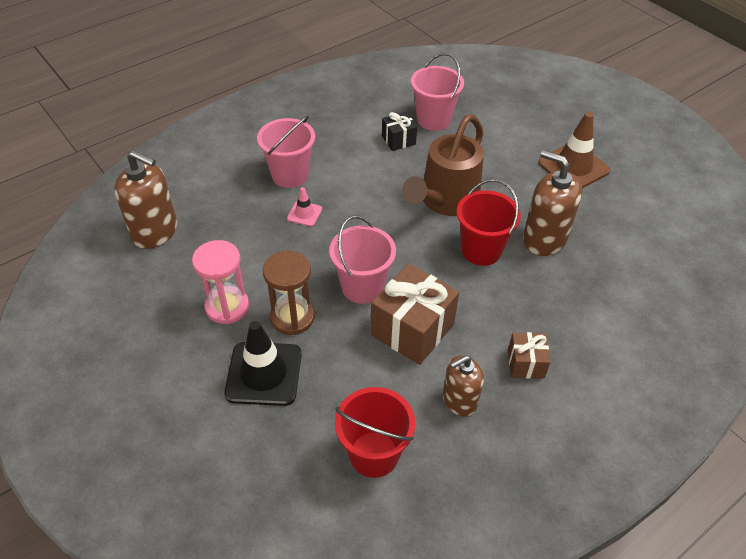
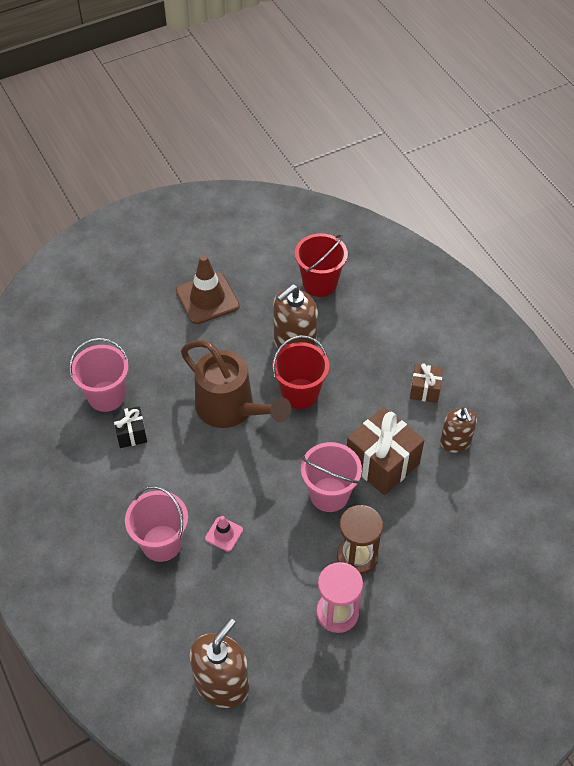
camera: 80 degrees left, 5 degrees up
black traffic cone [224,321,302,406] -> none
red bucket [335,387,416,478] -> red bucket moved to [295,233,348,297]

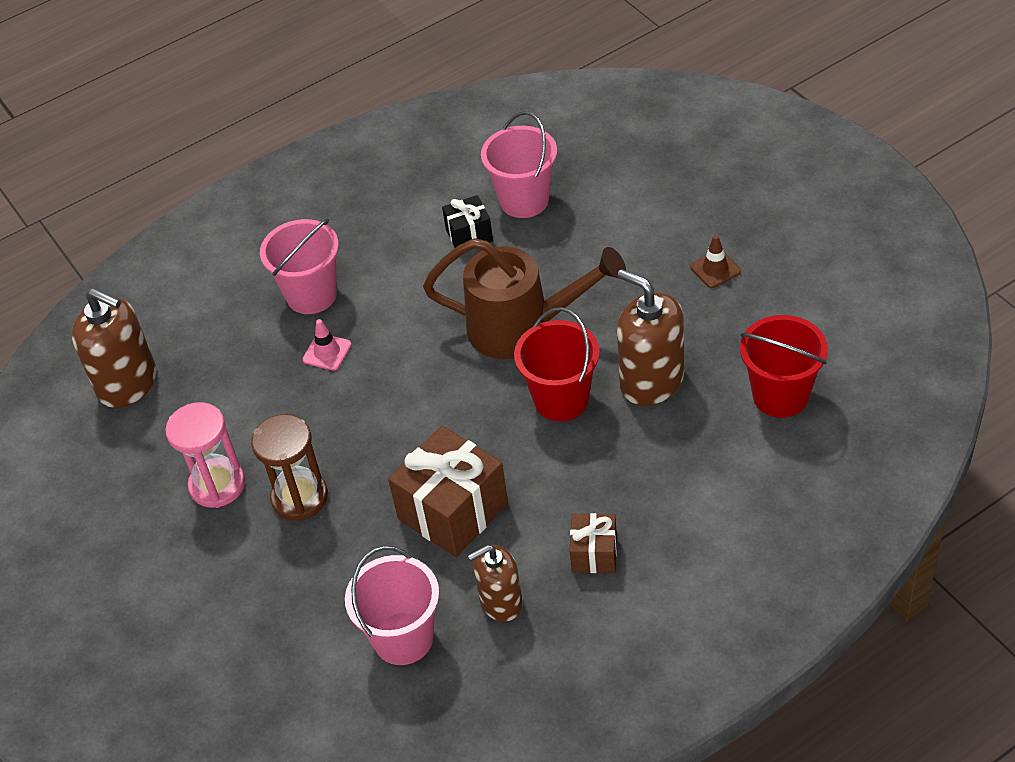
camera: 90 degrees right, 5 degrees down
brown traffic cone [176,255,240,324] -> brown traffic cone [690,235,741,288], size x0.50
brown watering can [181,340,291,428] -> brown watering can turned 120 degrees counterclockwise [423,238,626,359]
pink bucket [301,442,362,512] -> pink bucket moved to [345,546,439,665]

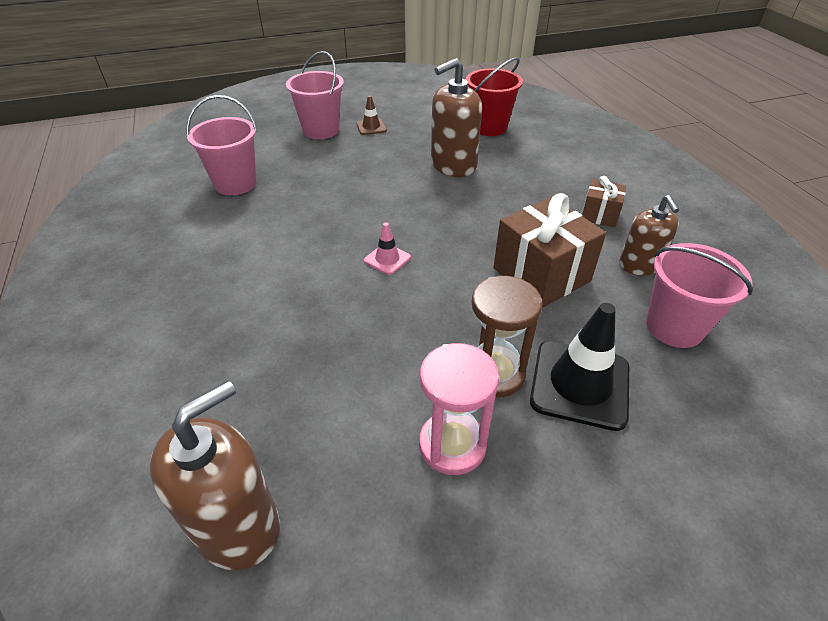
camera: 80 degrees left, 5 degrees down
pink bucket [260,218,339,314] -> pink bucket moved to [286,51,344,139]
pink traffic cone [303,319,352,371] -> pink traffic cone moved to [364,223,411,275]
brown watering can [423,238,626,359] -> none
black gift [442,195,493,248] -> none
red bucket [514,307,600,421] -> none
none -> black traffic cone [530,303,629,431]

